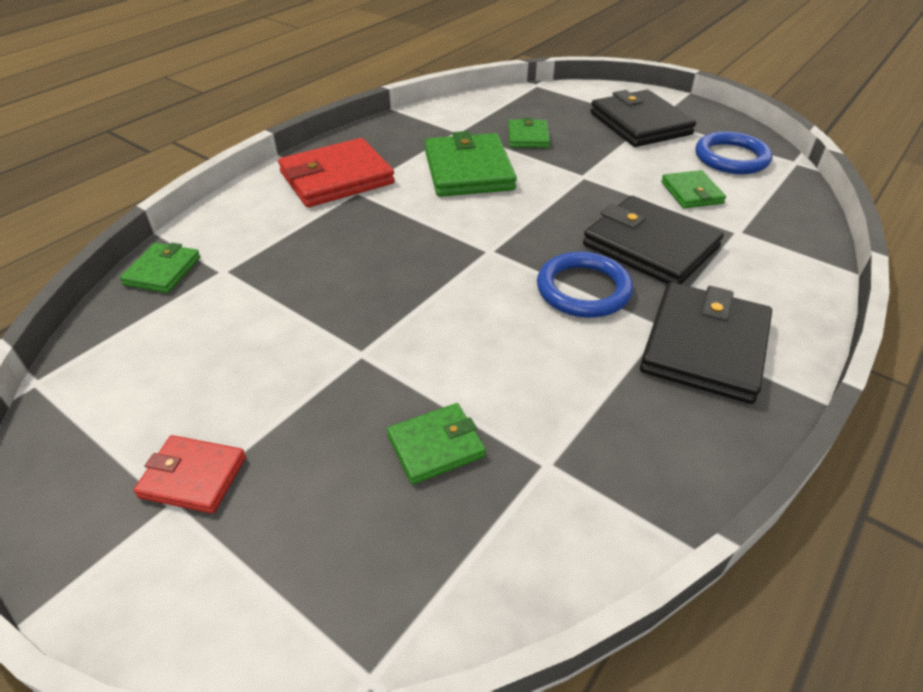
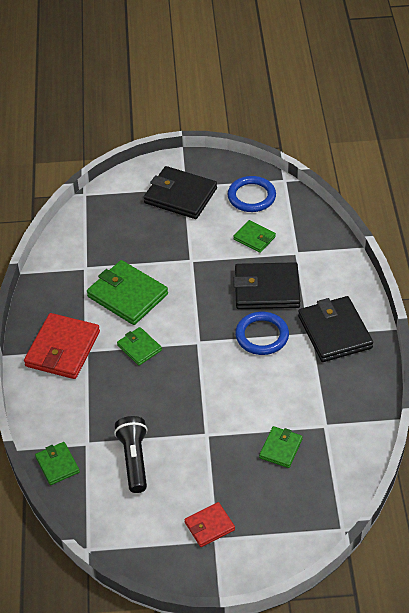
camera: 40 degrees left, 5 degrees up
green wallet [508,117,550,148] -> green wallet moved to [117,327,162,365]
none -> black flashlight [114,416,148,493]

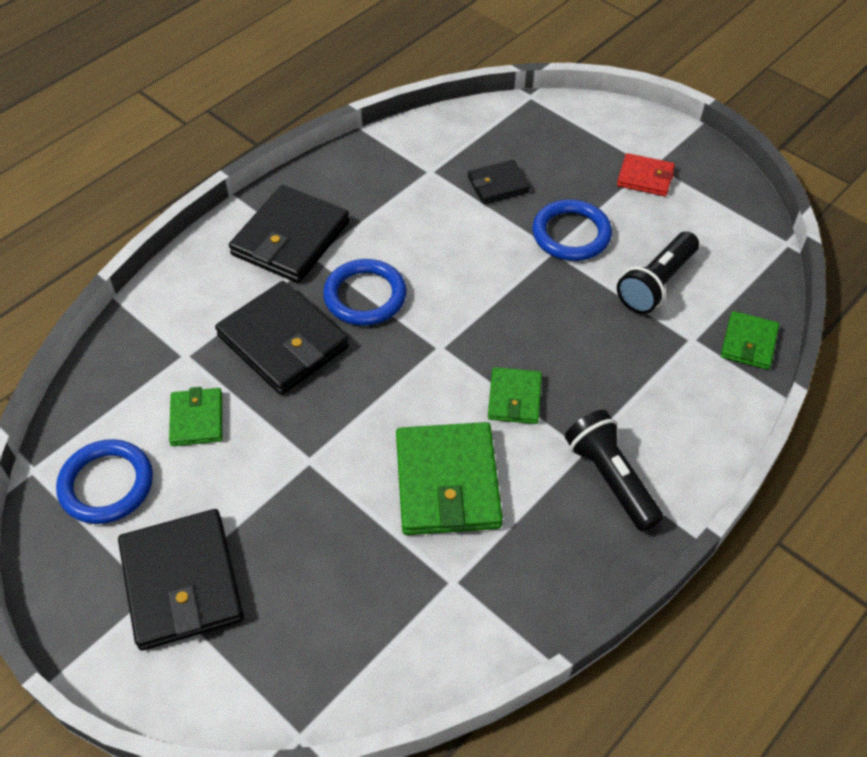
camera: 135 degrees left, 5 degrees up
red wallet [24,313,100,379] -> black flashlight [565,410,663,531]
green wallet [259,426,303,468] -> black wallet [468,160,530,204]
none -> blue ring [532,199,612,261]

